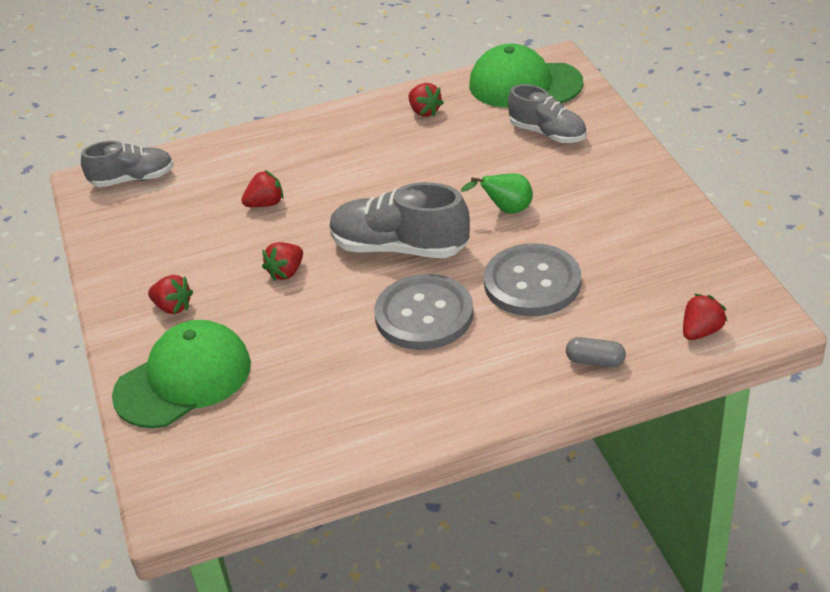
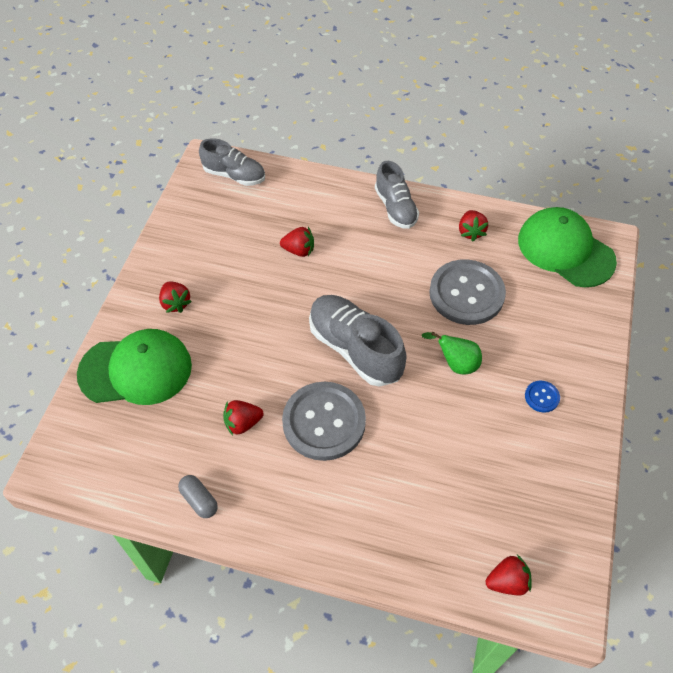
camera: 30 degrees right, 15 degrees up
red strawberry [262,242,303,281] -> red strawberry moved to [223,400,264,436]
grey button [484,243,581,316] -> grey button moved to [429,259,506,325]
grey shoe [508,84,587,143] -> grey shoe moved to [375,161,419,229]
grey capsule [566,337,626,367] -> grey capsule moved to [178,475,218,518]
none -> blue button [525,381,560,413]

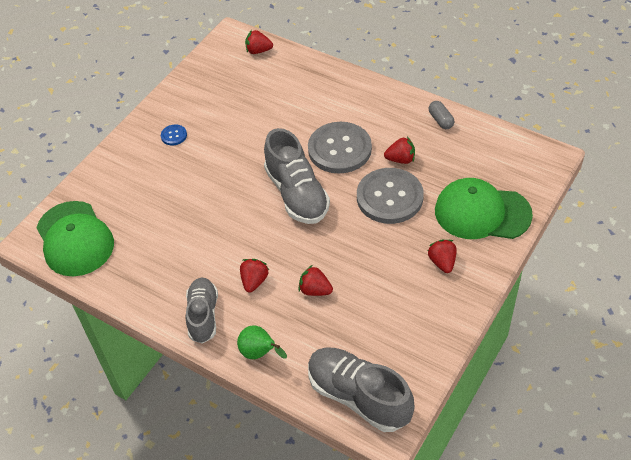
camera: 160 degrees left, 5 degrees down
grey shoe [199,138,265,186] -> grey shoe [308,347,414,432], size x1.51
green pear [422,332,482,374] -> green pear moved to [237,325,287,359]
grey button [429,259,506,325] -> grey button moved to [357,168,424,224]
red strawberry [459,210,489,241] -> red strawberry moved to [240,259,268,293]

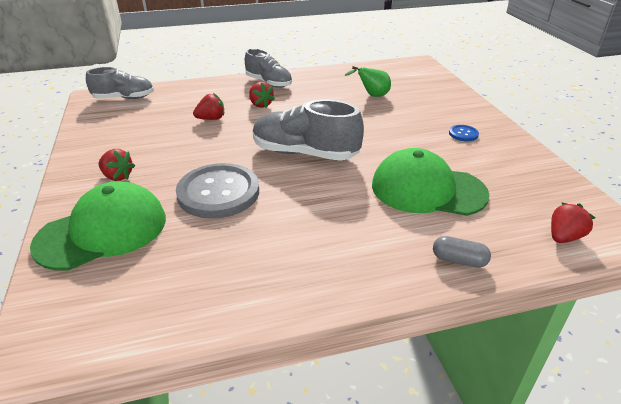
camera: 130 degrees right, 15 degrees down
green cap [36,201,114,276] -> green cap moved to [372,148,489,216]
green pear [237,325,287,359] -> green pear moved to [345,66,391,97]
grey button [308,122,372,174] -> none
grey shoe [308,347,414,432] -> grey shoe [86,67,154,99], size x0.66
red strawberry [384,137,415,164] -> none
grey capsule [429,101,454,129] -> grey capsule moved to [433,236,491,268]

